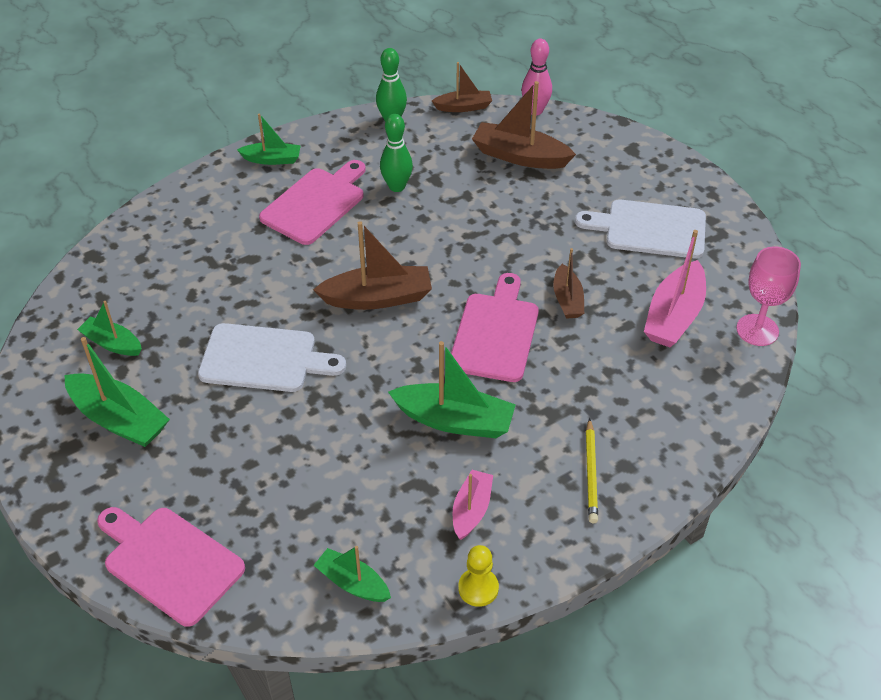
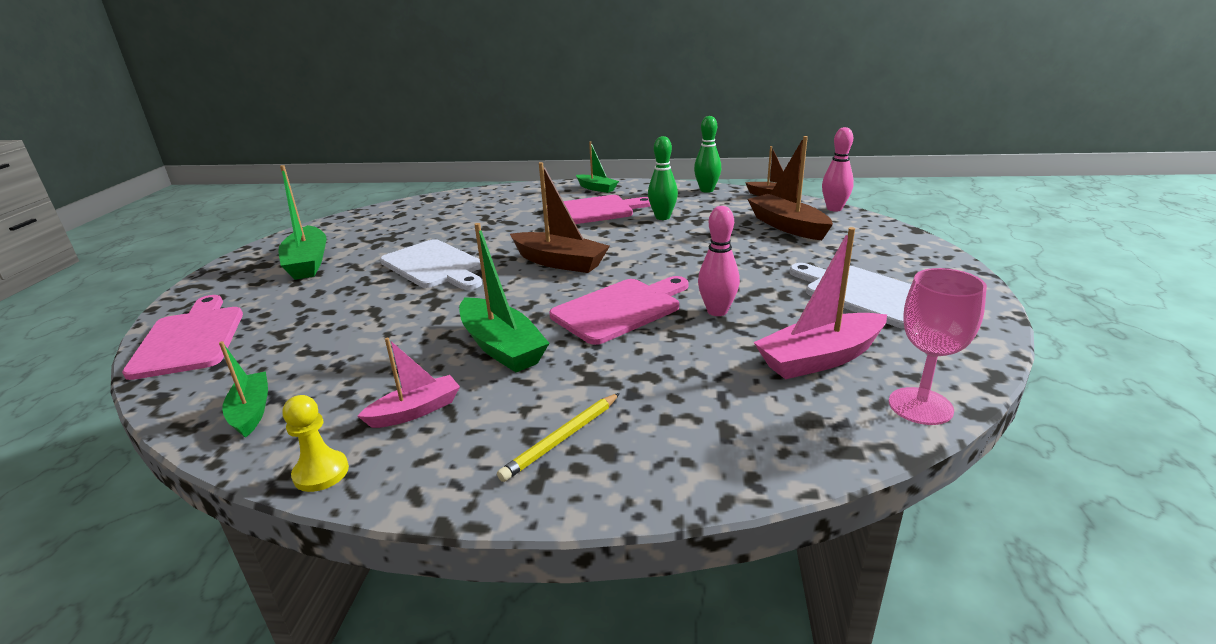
camera: 40 degrees right, 20 degrees down
green boat [77,301,142,356] -> none
brown boat [553,248,584,319] -> pink bowling pin [698,206,740,316]

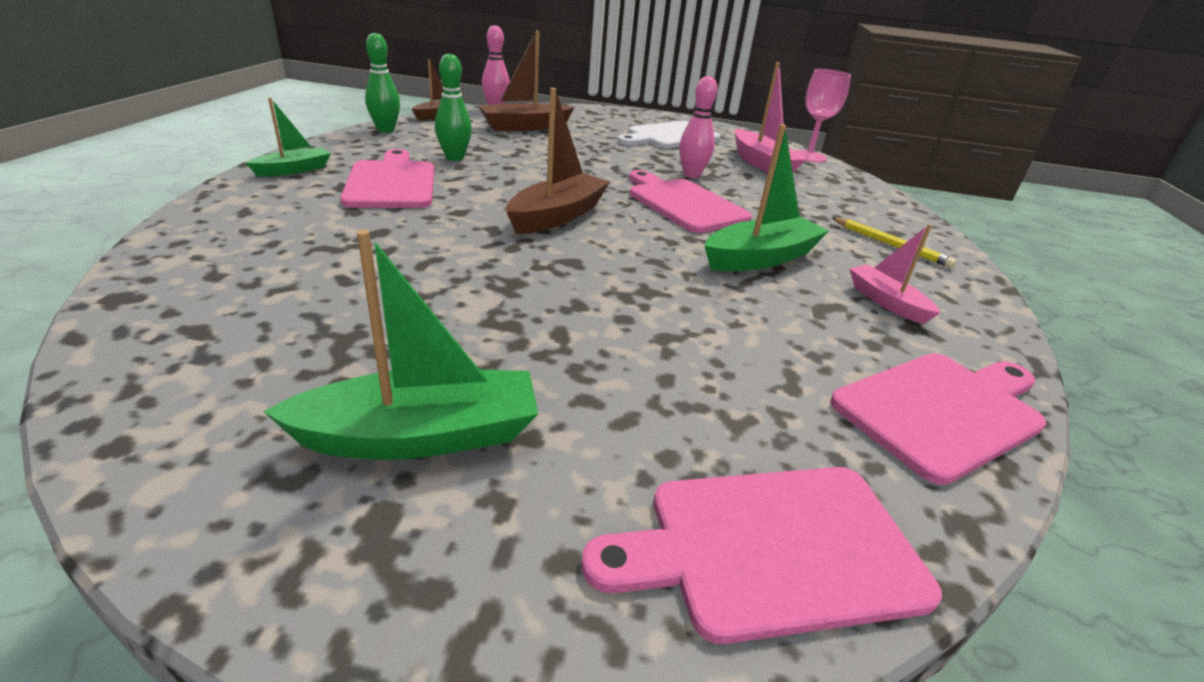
camera: 90 degrees left, 5 degrees up
green boat [219,341,268,438] -> pink cutting board [830,353,1046,485]
yellow pawn [283,395,349,492] -> none
white cutting board [380,239,482,290] -> none

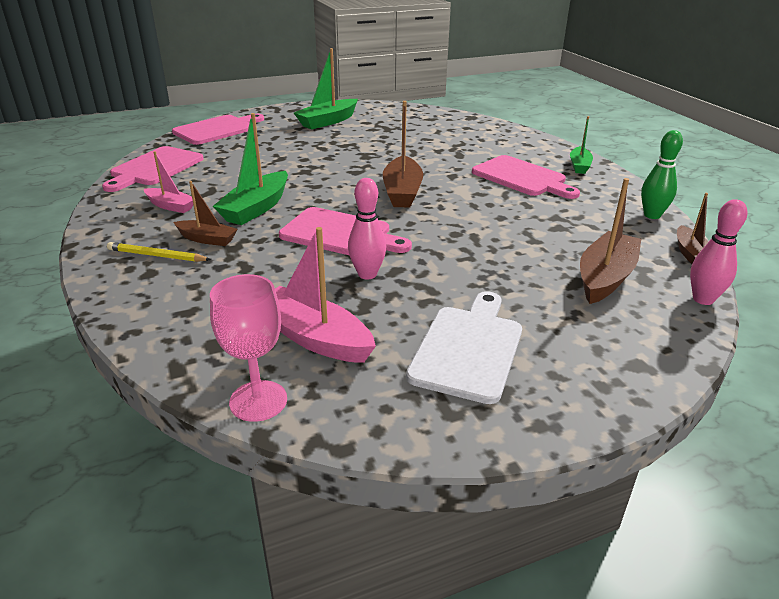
camera: 150 degrees right, 0 degrees up
green bowling pin [435,54,472,161] -> none
none -> brown boat [174,181,237,246]

